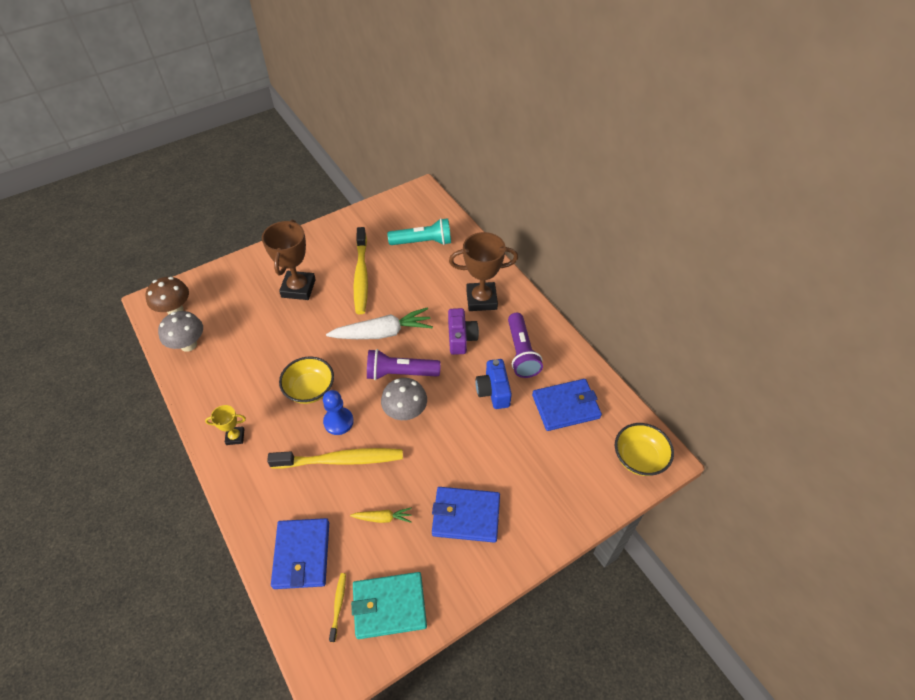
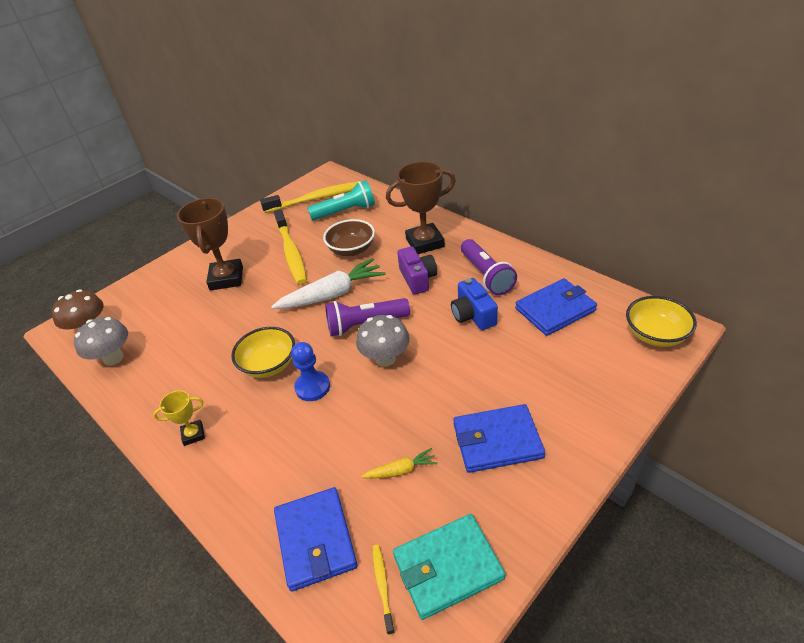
camera: 10 degrees left, 10 degrees down
yellow toothbrush [267,448,403,469] -> yellow toothbrush moved to [260,181,362,213]
none -> brown bowl [323,219,375,256]

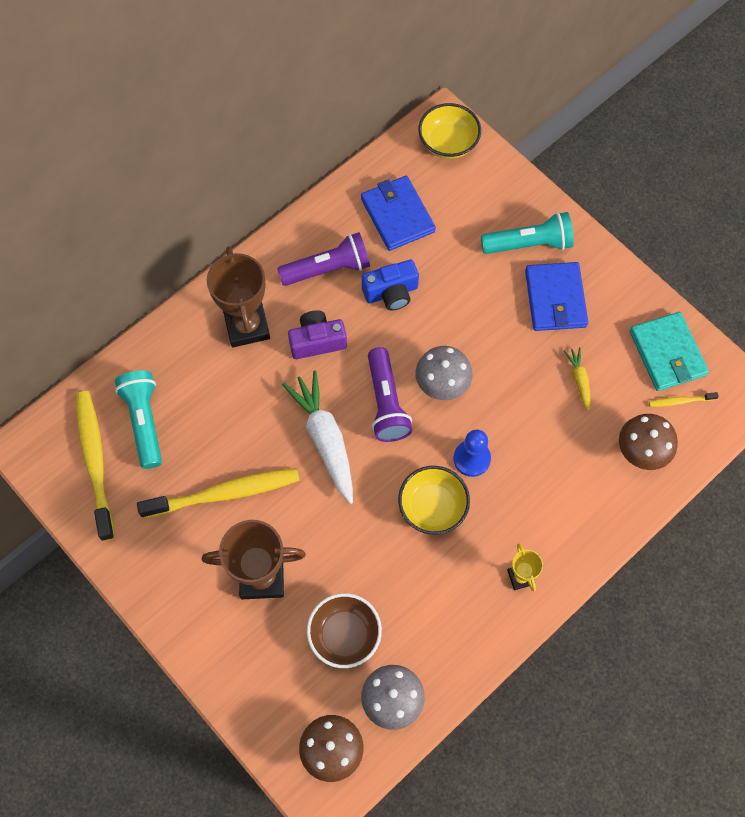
camera: 90 degrees left, 25 degrees up
blue wallet [274,487,357,591] -> brown mushroom [619,414,678,470]
brown bowl [323,219,375,256] -> brown bowl moved to [307,593,382,668]
none -> turquoise flashlight [481,212,573,254]

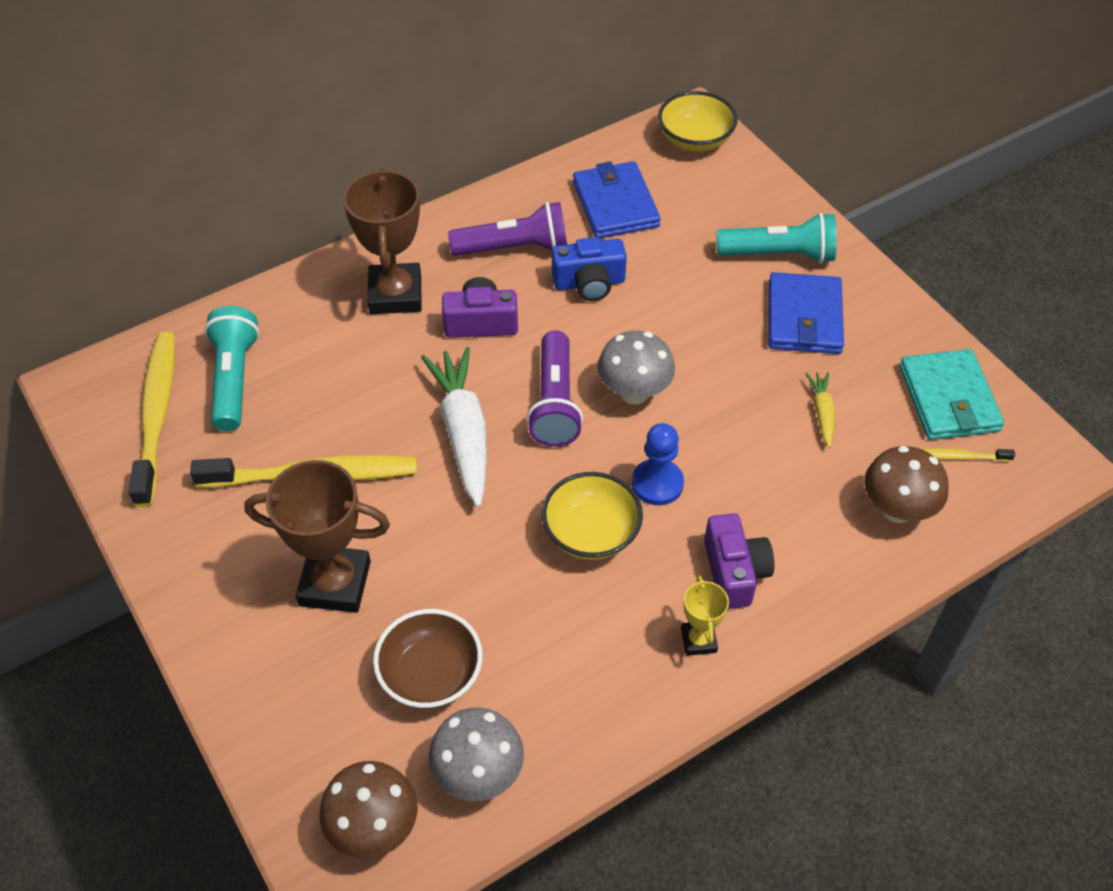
camera: 10 degrees right, 15 degrees down
none -> purple camera [704,513,774,609]

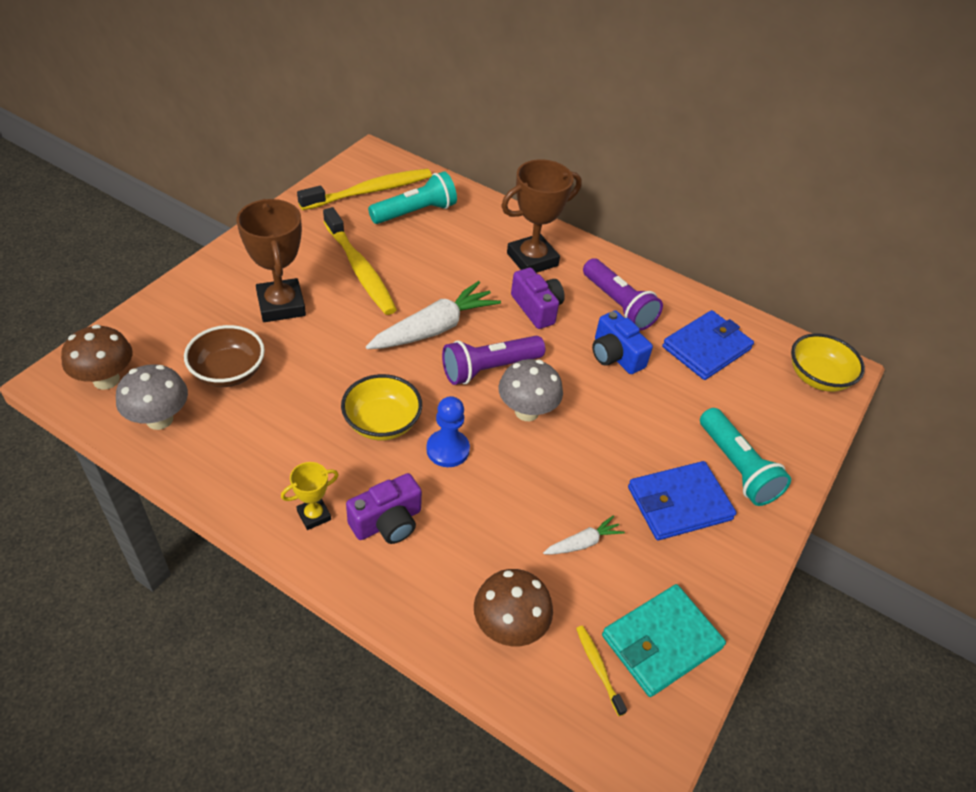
camera: 60 degrees right, 5 degrees down
yellow carrot [805,372,835,448] -> white carrot [543,516,625,554]

